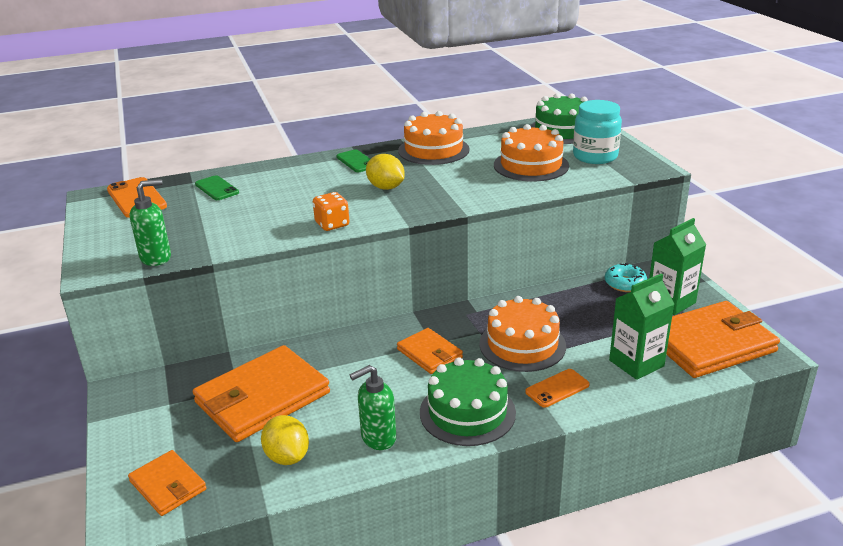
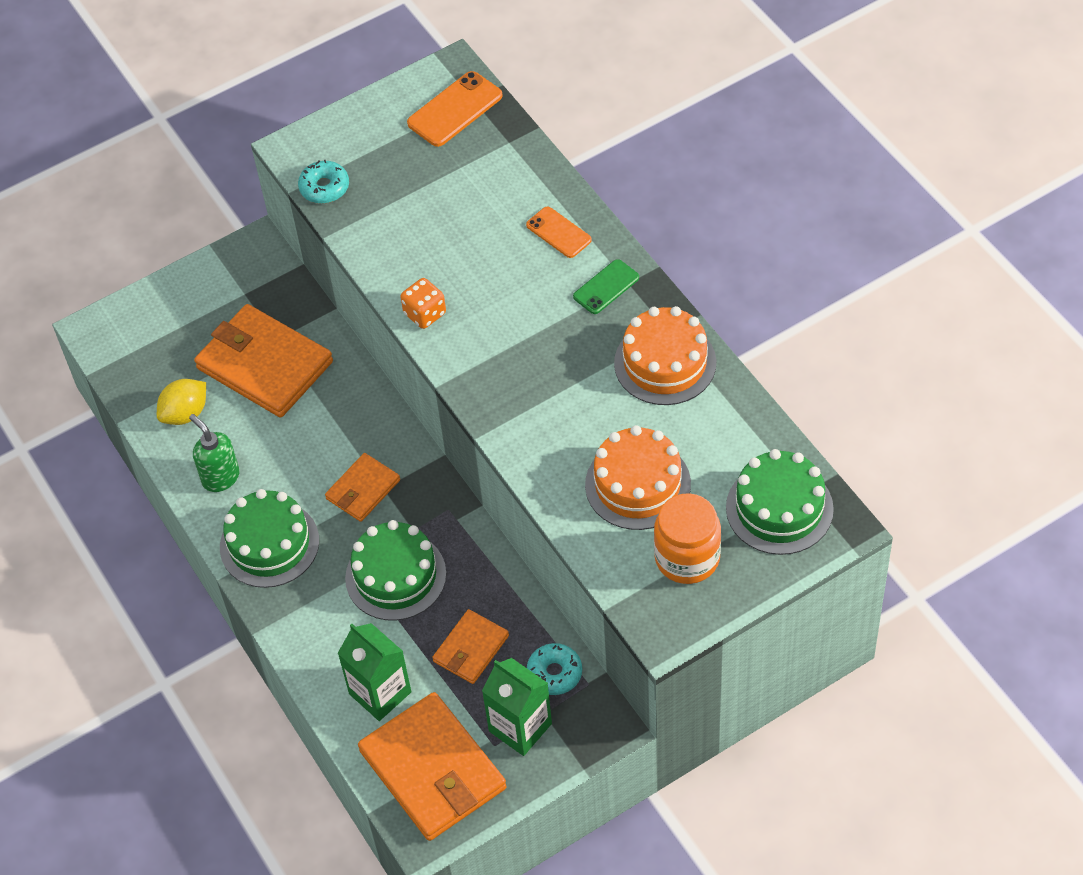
camera: 80 degrees right, 25 degrees up
orange wallet [128,450,206,516] -> orange wallet moved to [432,609,509,684]
green soap dispenser [130,179,171,266] -> turquoise donut [298,160,349,204]
green phone [195,175,239,200] -> none
yellow lemon [366,154,405,190] -> none
orange cake [479,296,566,372] -> green cake [345,520,446,621]
orange phone [525,369,590,408] -> orange phone moved to [526,207,592,258]
turquoise jar [573,100,622,164] -> orange jar [654,493,721,584]

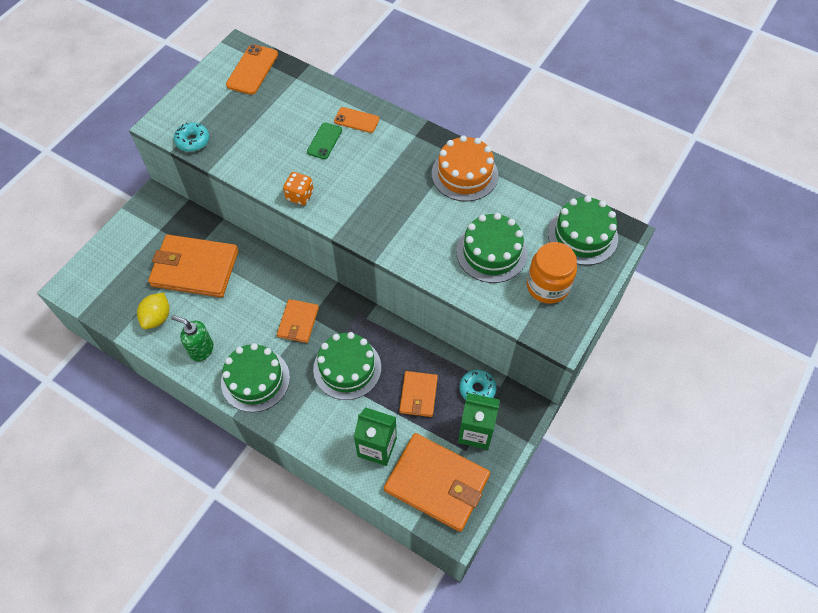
camera: 30 degrees left, 5 degrees up
green phone [573,259,639,314] -> green phone moved to [307,123,342,159]
orange cake [585,425,691,530] -> green cake [456,213,527,283]

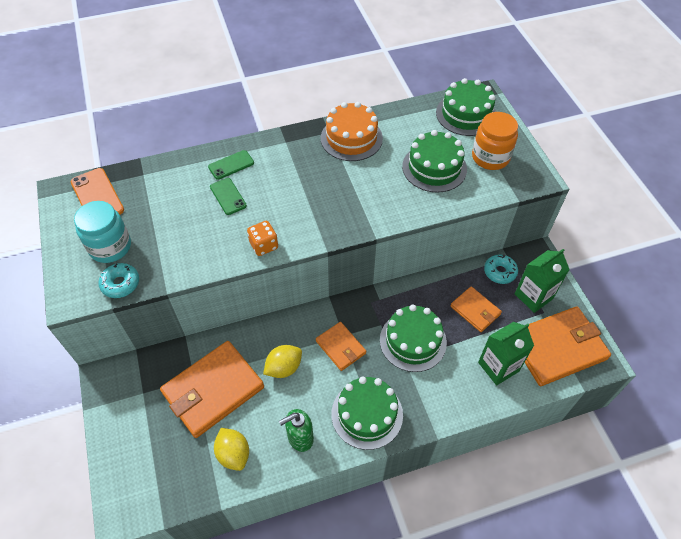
camera: 50 degrees left, 5 degrees down
orange phone [334,107,379,133] -> green phone [208,150,254,180]
none -> turquoise jar [74,201,131,263]
none -> yellow lemon [263,345,302,378]

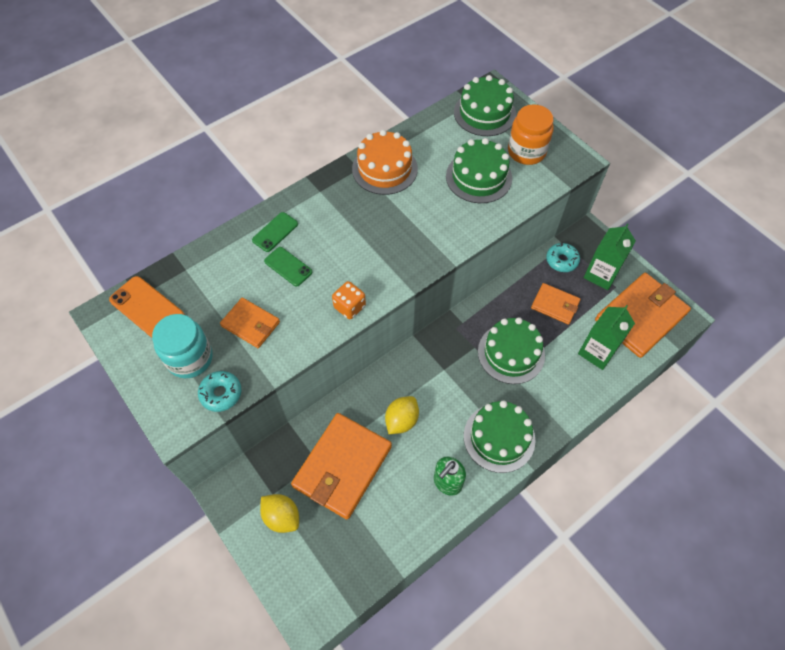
camera: 20 degrees left, 5 degrees up
yellow lemon [214,428,249,471] -> yellow lemon moved to [260,494,299,533]
orange wallet [316,322,366,371] -> orange wallet moved to [220,298,280,348]

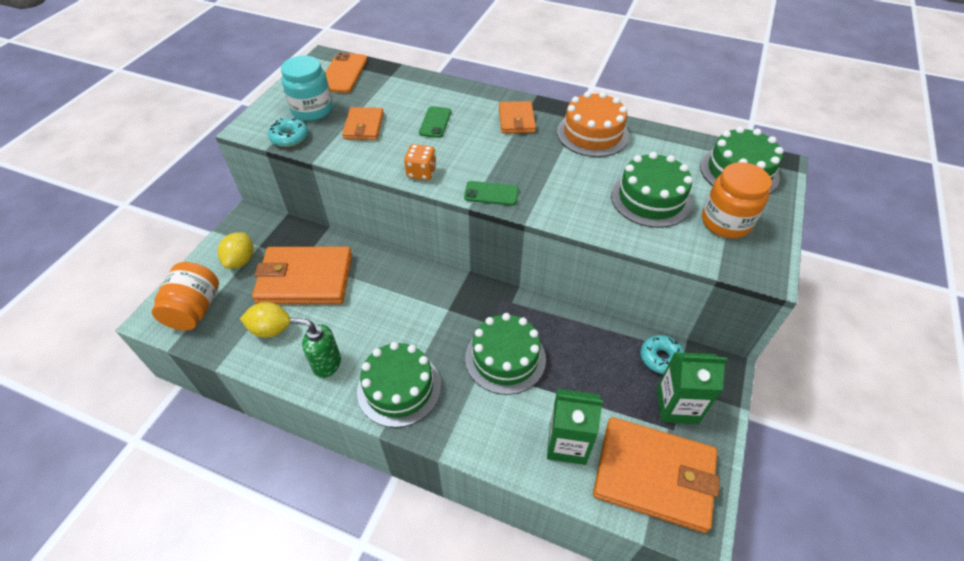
camera: 60 degrees right, 10 degrees down
green phone [252,212,298,252] -> green phone moved to [464,181,519,206]
yellow lemon [385,396,419,434] -> yellow lemon moved to [240,302,290,338]
orange wallet [531,283,581,325] -> orange wallet moved to [499,101,536,134]
none -> orange jar [152,262,219,331]

